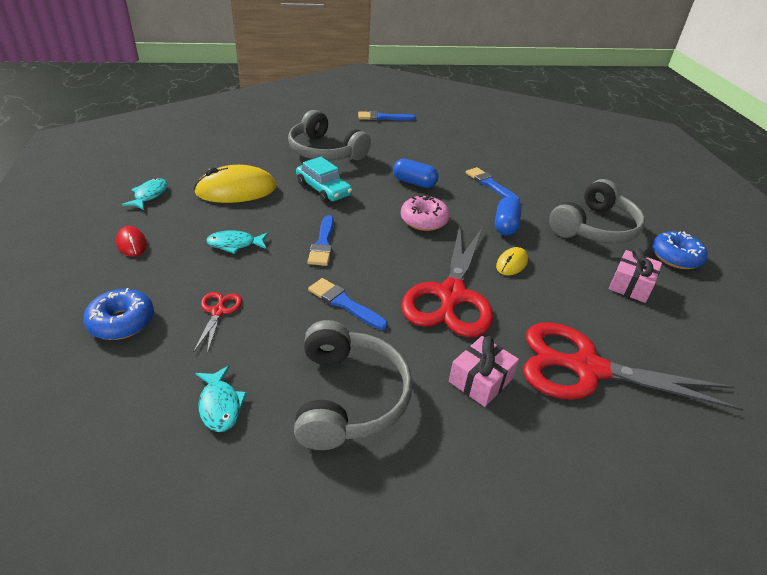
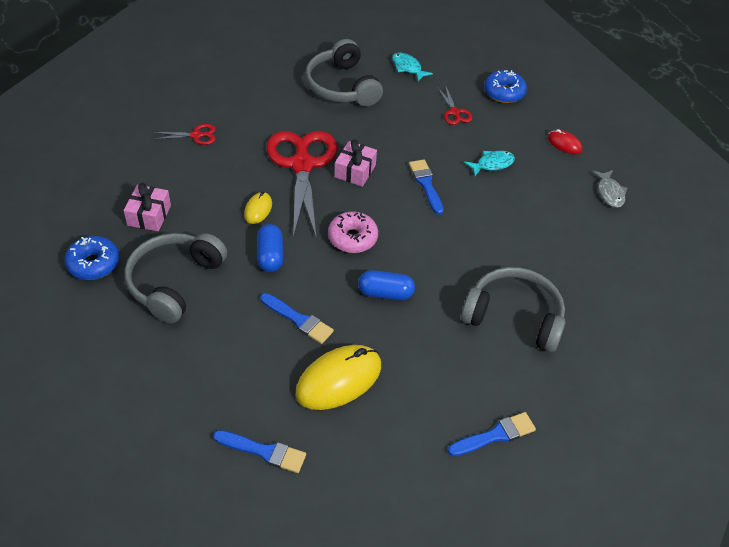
camera: 160 degrees right, 10 degrees up
turquoise fish [122,178,168,210] -> grey fish [592,170,627,208]
yellow mouse [194,165,277,203] -> yellow mouse moved to [295,345,381,410]
turquoise car [296,157,352,203] -> none
blue brush [308,278,388,330] -> blue brush moved to [213,430,306,473]
pink gift [449,336,519,407] -> pink gift moved to [334,139,377,187]
red scissors [523,322,743,411] -> red scissors [153,124,216,145], size x0.43

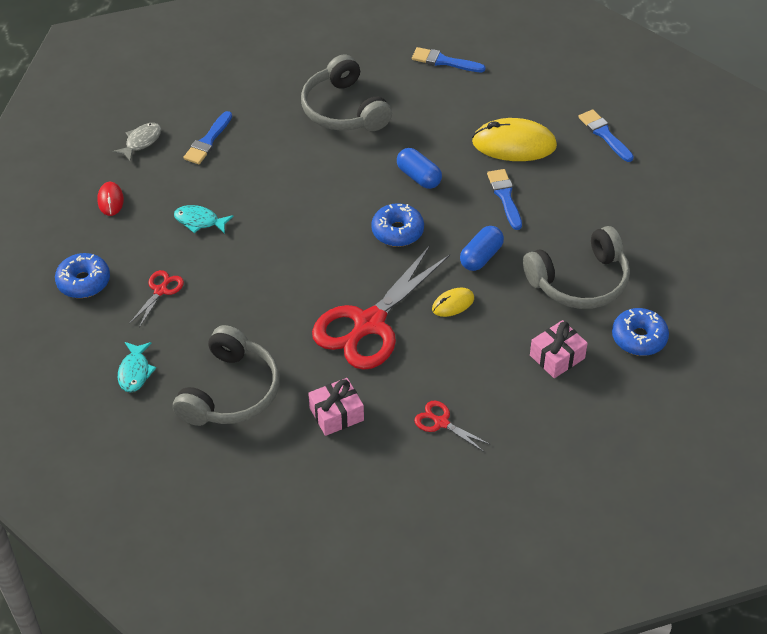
camera: 135 degrees left, 0 degrees up
pink donut [328,212,378,253] -> blue donut [371,203,424,247]
pink gift [334,139,377,187] -> pink gift moved to [308,378,364,436]
blue brush [409,159,444,215] -> blue brush moved to [183,111,232,164]

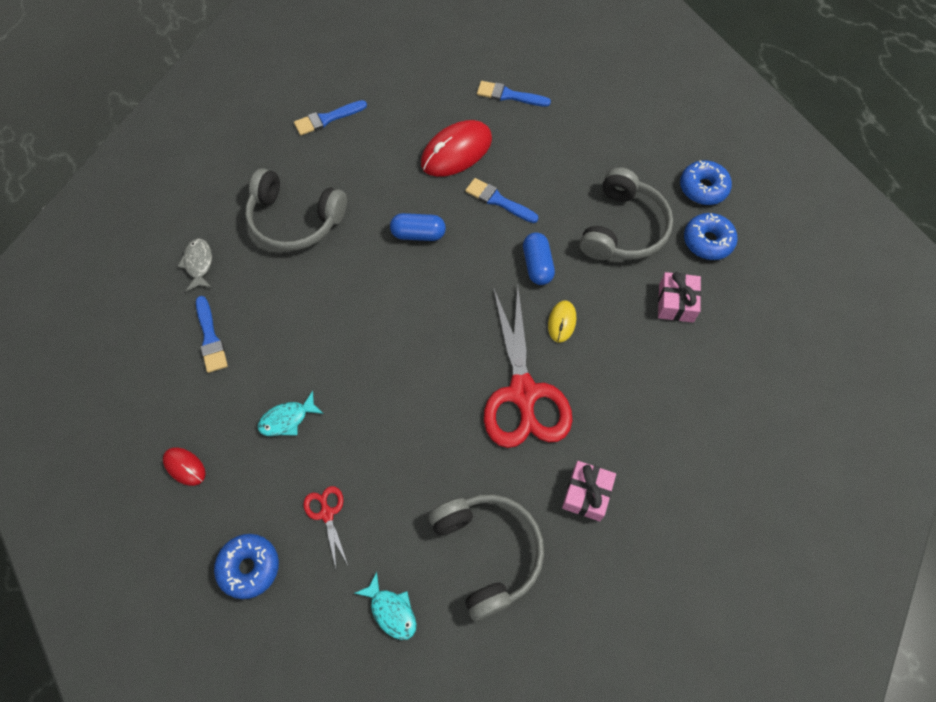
camera: 45 degrees left, 15 degrees up
grey fish [112,123,161,162] -> grey fish moved to [177,239,212,291]
blue donut [371,203,424,247] -> blue donut moved to [680,160,732,205]
red scissors [414,401,491,452] -> none
yellow mouse [472,118,557,161] -> red mouse [421,120,492,177]

